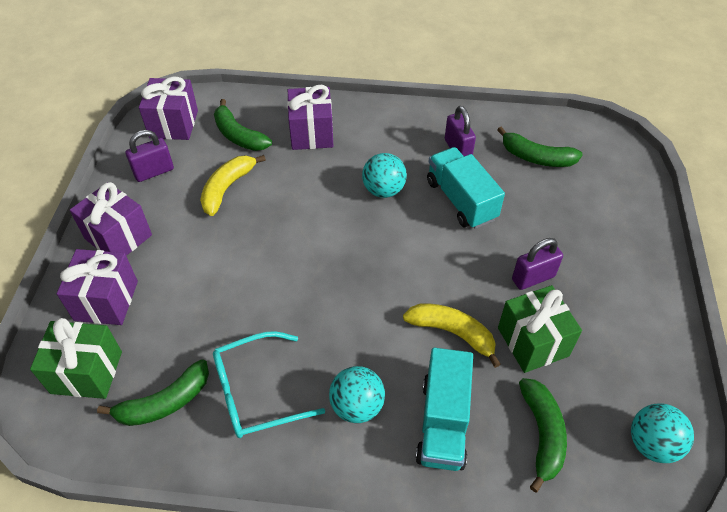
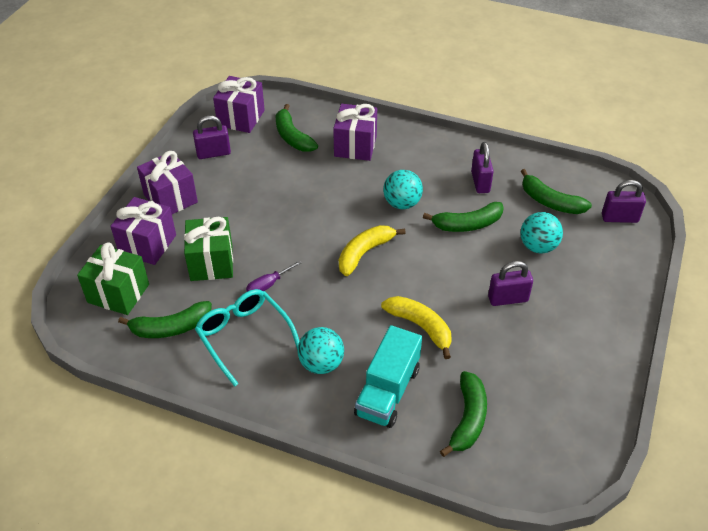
camera: 15 degrees right, 5 degrees down
yellow banana [200,155,266,216] -> yellow banana moved to [339,225,406,276]
turquoise glasses [213,331,325,438] -> turquoise glasses turned 60 degrees clockwise [195,289,300,387]
turquoise truck [427,147,505,229] -> green banana [423,202,504,232]
green gift [498,285,582,373] -> green gift moved to [184,216,233,281]
turquoise ball [631,403,694,463] -> turquoise ball moved to [521,212,563,254]
none -> purple screwdriver [246,260,302,292]
none -> purple padlock [602,180,646,223]

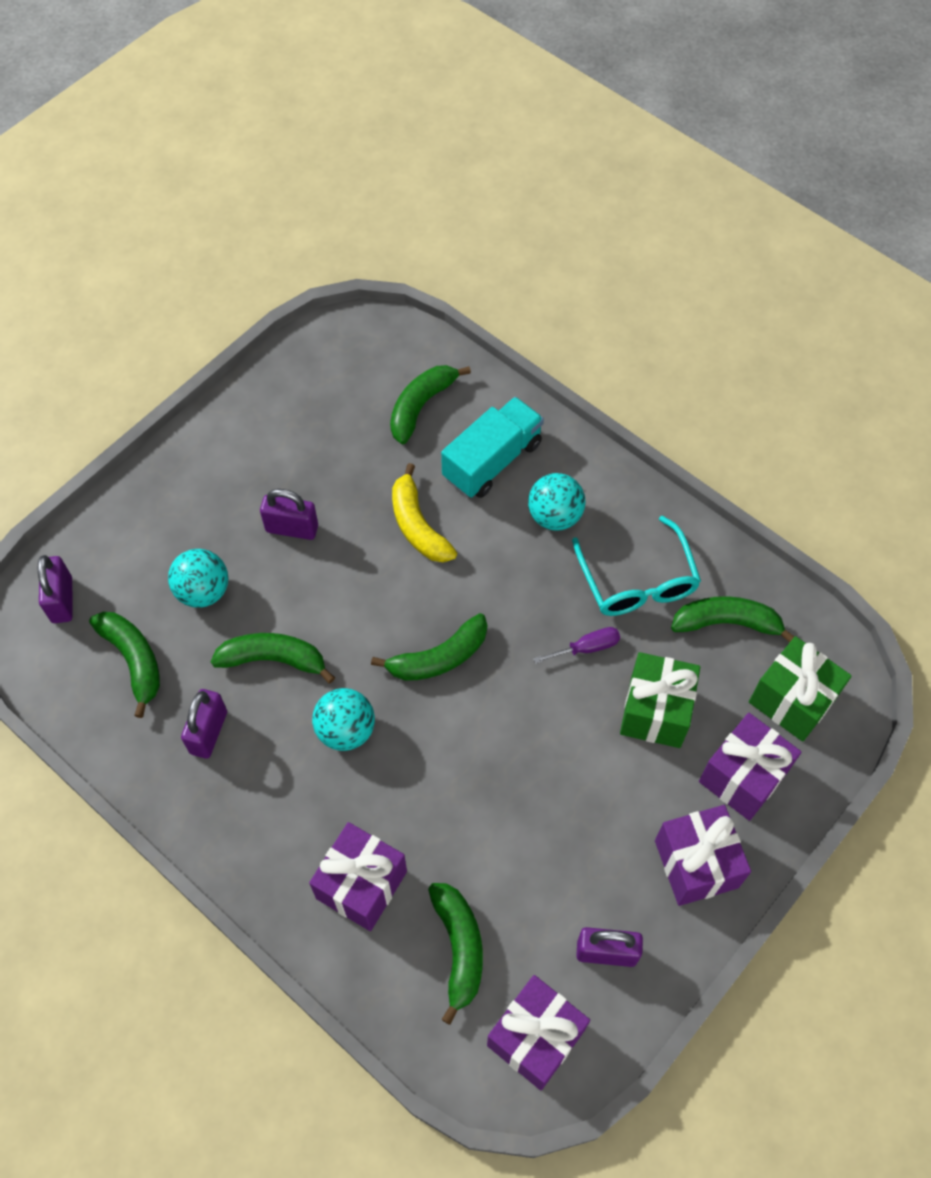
camera: 160 degrees left, 15 degrees up
yellow banana [339,225,406,276] -> green banana [371,613,487,681]
purple padlock [602,180,646,223] -> purple padlock turned 60 degrees clockwise [38,555,72,623]

